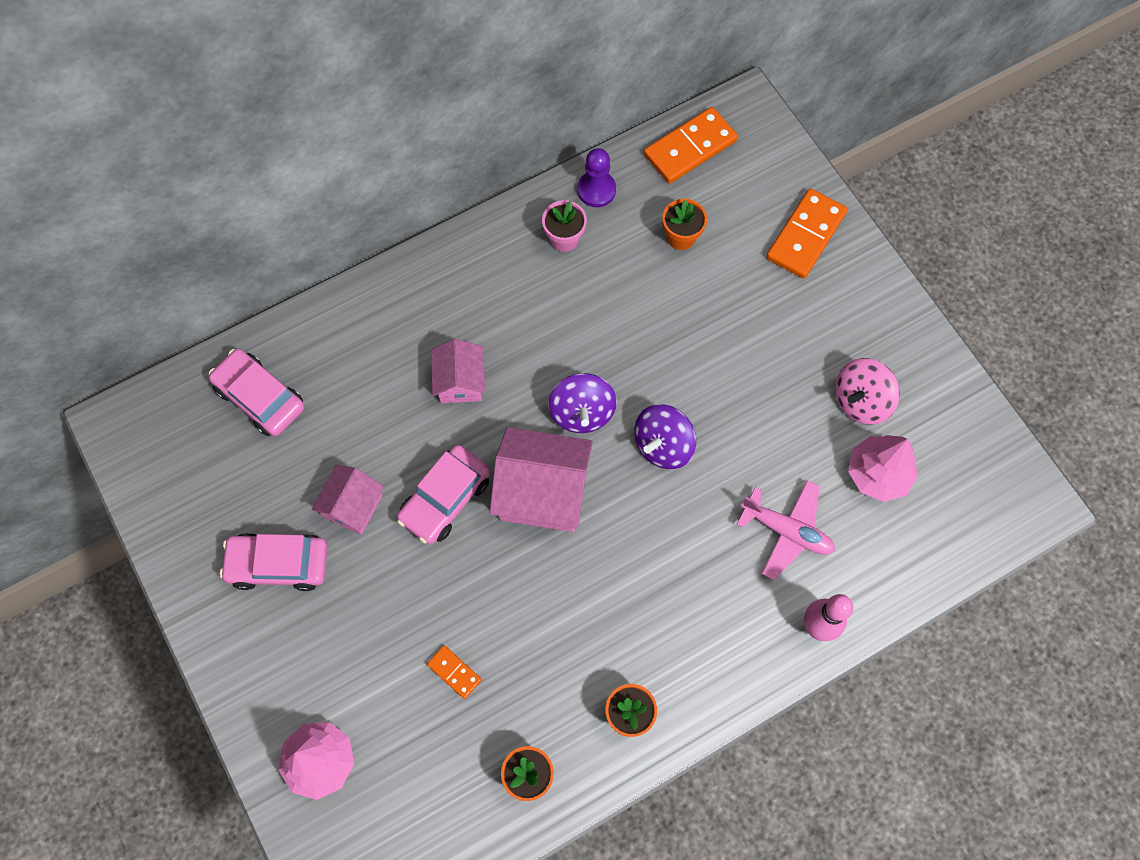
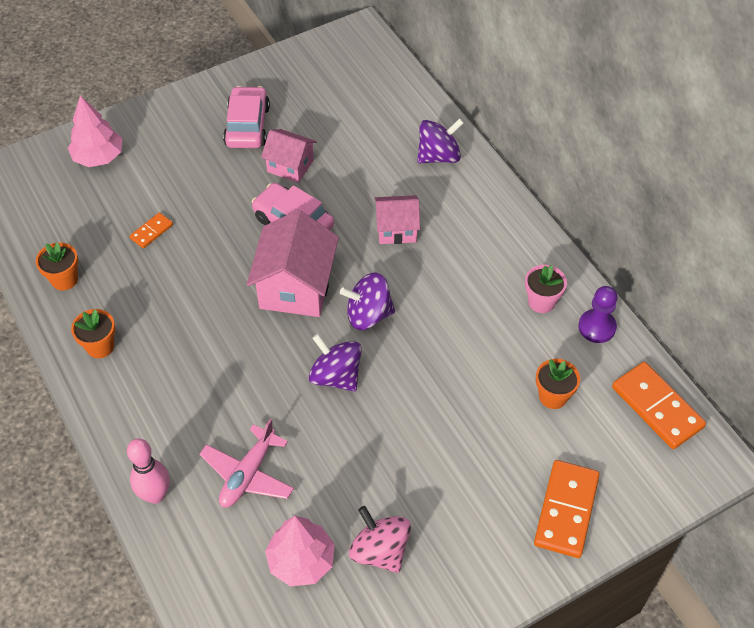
camera: 90 degrees right, 15 degrees down
pink car [209,349,304,436] -> none
orange domino [766,188,848,279] -> orange domino turned 75 degrees clockwise [534,460,600,558]
none -> purple spinning top [417,118,464,163]

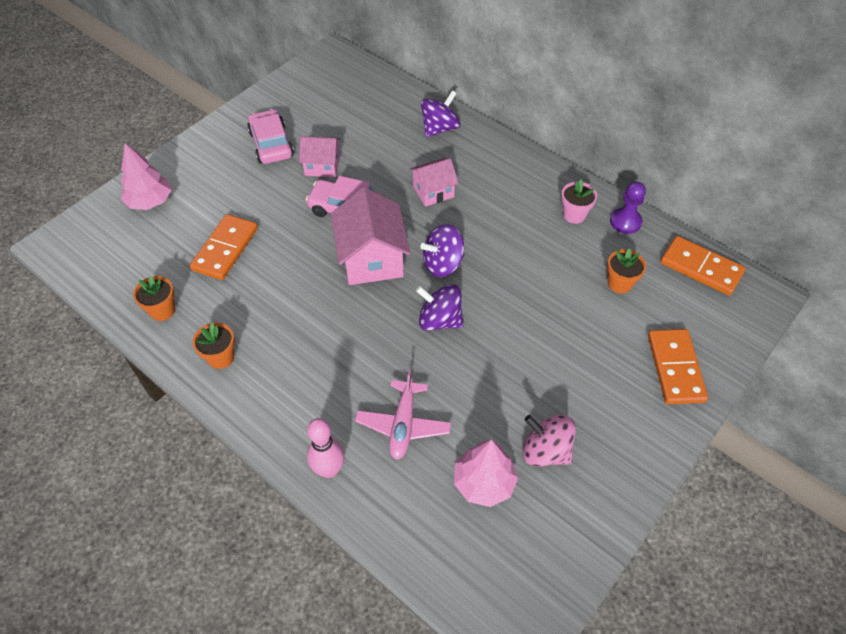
camera: 20 degrees left, 0 degrees up
orange domino [130,212,173,248] -> orange domino [190,214,258,280], size x1.96

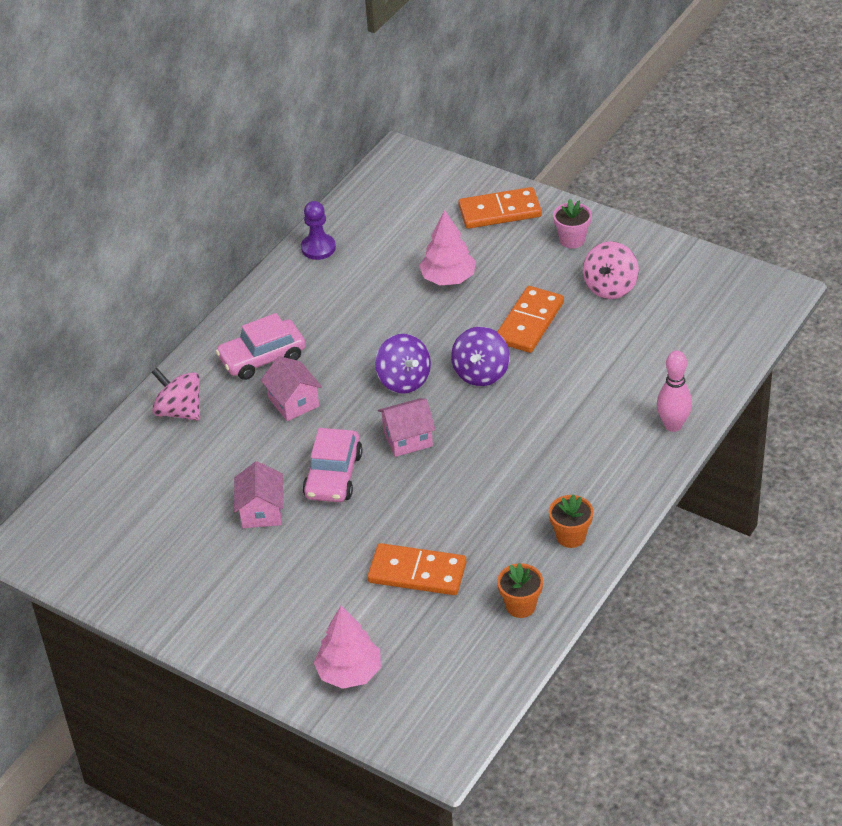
camera: 95 degrees left, 10 degrees down
pink car [247,109,294,164] -> pink car moved to [216,313,306,380]
pink house [331,187,410,285] -> pink house [378,398,436,457], size x0.60
pink plane [355,369,451,460] -> none
purple spinning top [421,90,461,137] -> pink spinning top [152,368,200,421]
pink tree [454,440,518,507] -> pink tree moved to [419,210,476,285]
pink flower pot [561,180,597,224] -> pink flower pot moved to [553,199,592,249]
orange flower pot [607,248,646,293] -> none
orange domino [661,236,745,296] -> orange domino moved to [497,286,564,353]

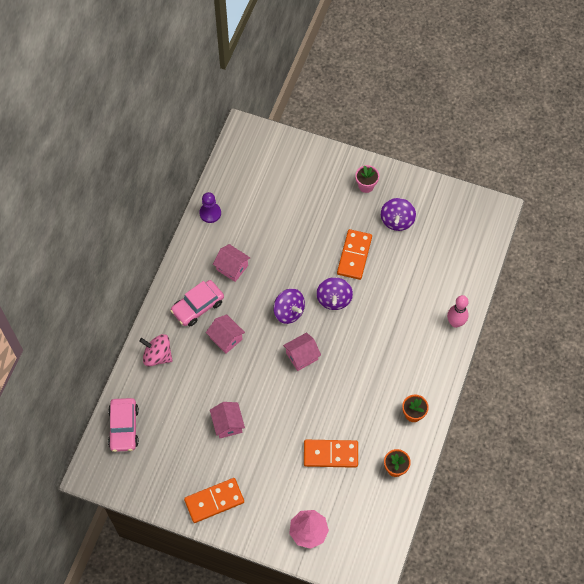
camera: 15 degrees left, 20 degrees up
pink car [303,428,363,502] -> pink car moved to [108,398,139,452]
pink tree [419,210,476,285] -> none
orange domino [458,187,542,229] -> orange domino moved to [184,478,244,523]
pink spinning top [583,241,639,299] -> purple spinning top [381,198,416,231]
none -> pink house [213,244,250,282]

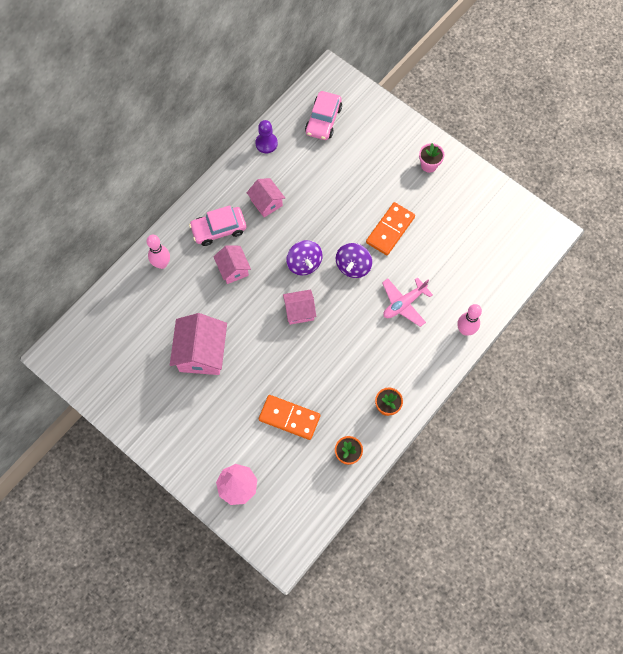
camera: 20 degrees right, 5 degrees up
pink car [108,398,139,452] -> pink car moved to [305,91,342,140]
pink spinning top [139,334,173,367] -> pink bowling pin [147,235,170,269]
orange domino [184,478,244,523] -> none
pink house [210,402,245,438] -> pink house [170,313,227,375], size x1.68
purple spinning top [381,198,416,231] -> none
none -> pink plane [382,277,433,327]

